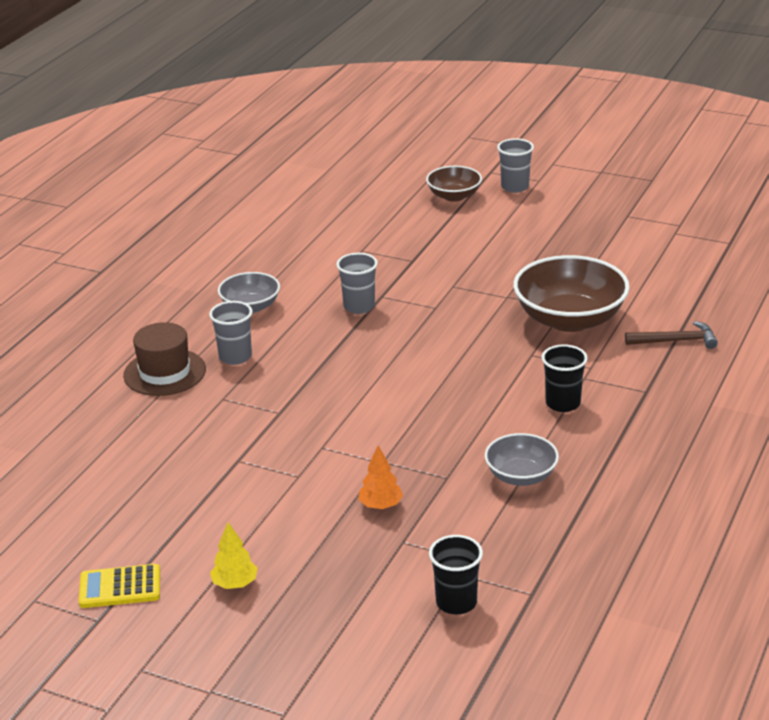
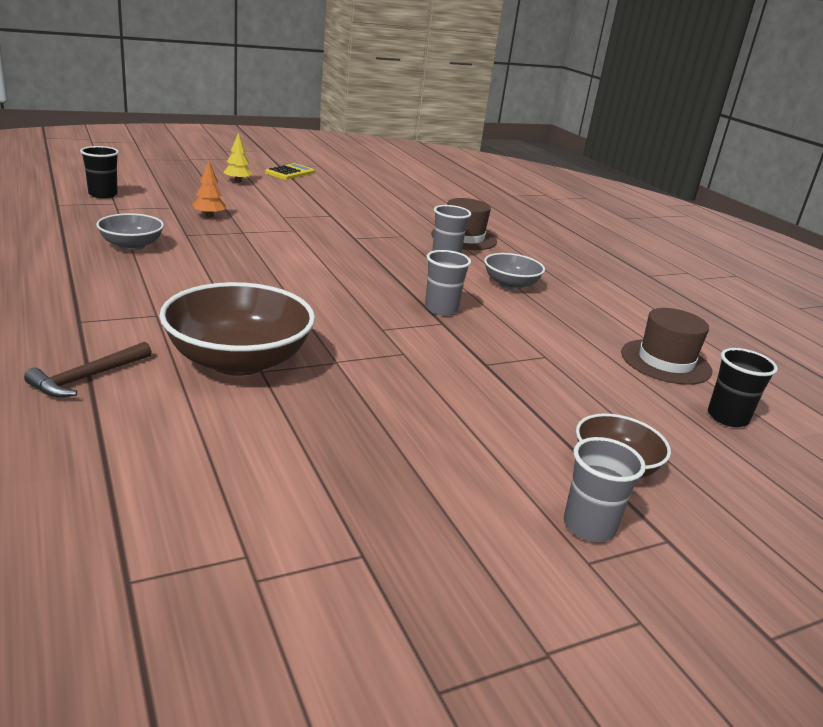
camera: 125 degrees right, 5 degrees down
black cup [542,344,588,412] -> black cup moved to [708,348,778,427]
none -> brown hat [621,308,712,385]

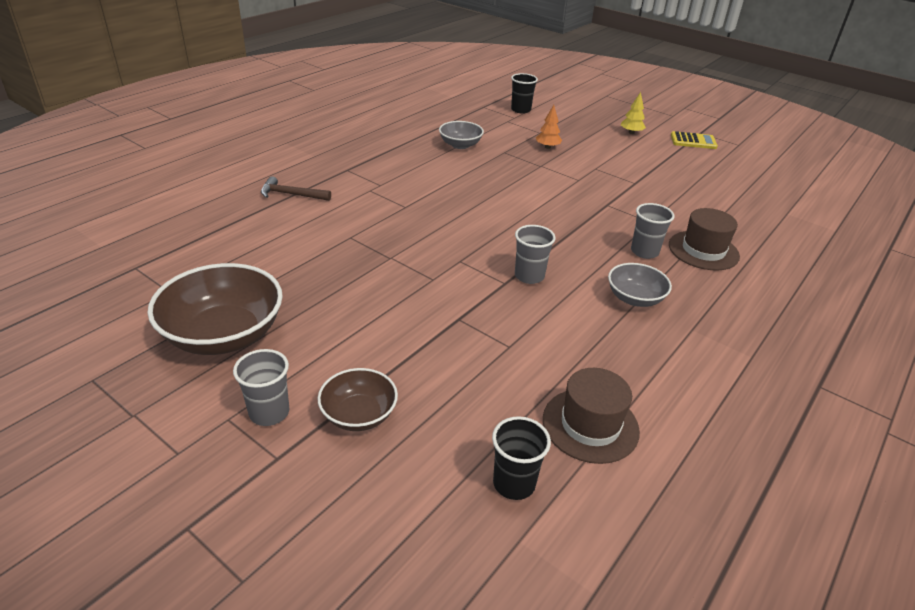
camera: 65 degrees right, 10 degrees up
brown bowl [159,282,315,376] -> brown bowl moved to [147,263,283,355]

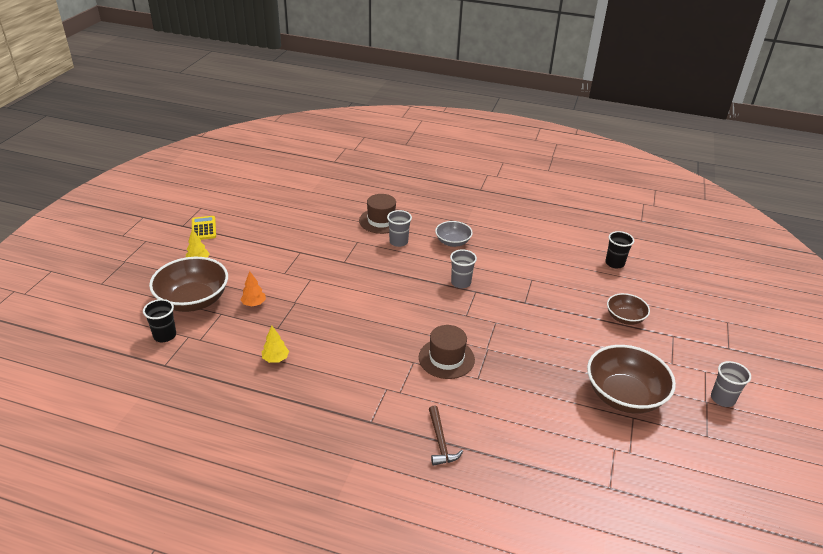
camera: 110 degrees left, 0 degrees up
grey cup [233,349,289,426] -> grey cup moved to [711,361,751,407]
grey bowl [439,121,484,149] -> yellow tree [262,326,289,363]
brown hat [543,368,640,464] -> brown hat moved to [419,325,475,379]
none -> brown bowl [149,257,228,312]

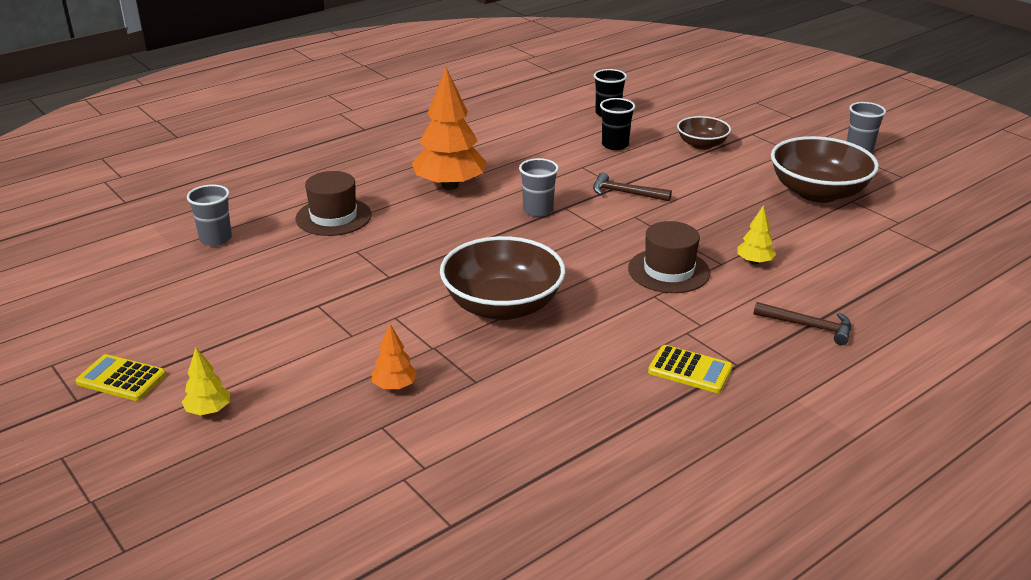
camera: 55 degrees left, 5 degrees down
black cup [143,299,176,342] -> black cup moved to [600,98,635,150]
brown bowl [149,257,228,312] -> brown bowl moved to [440,236,565,320]
yellow tree [262,326,289,363] -> yellow tree moved to [737,205,776,265]
grey cup [387,210,412,247] -> grey cup moved to [187,184,232,246]
grey bowl [435,221,473,247] -> orange tree [412,67,487,190]
none -> brown hammer [593,172,672,201]
none -> yellow calculator [648,345,733,393]

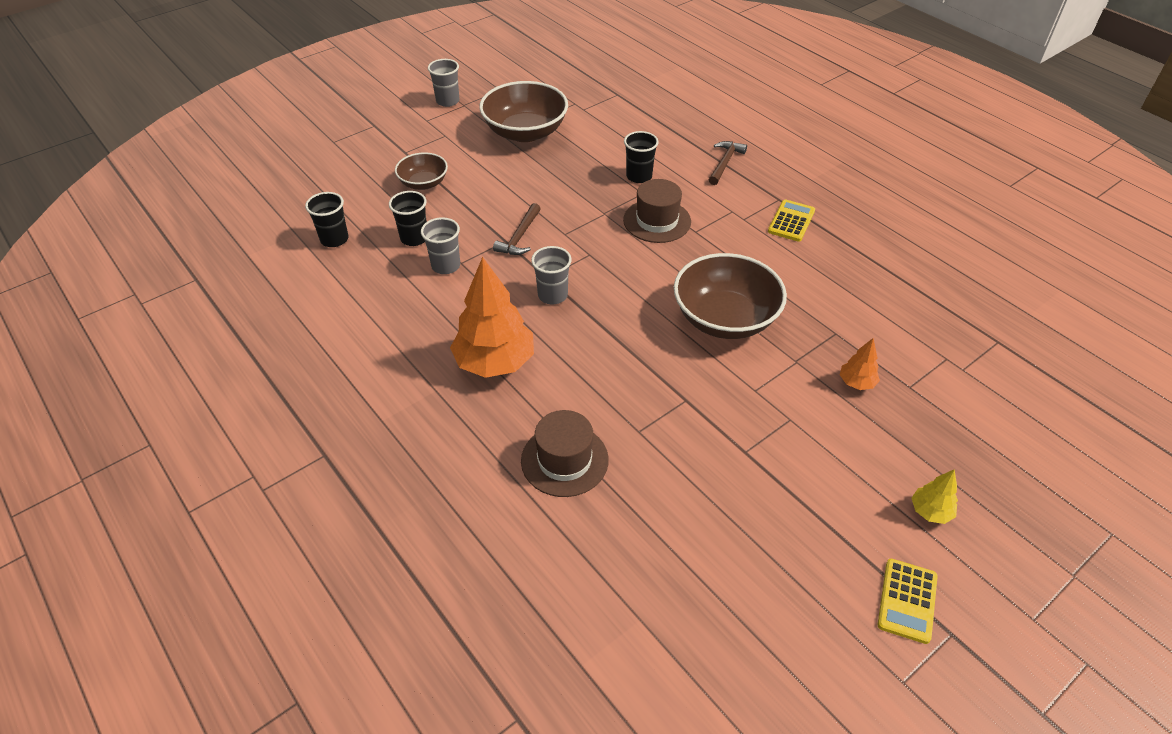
camera: 90 degrees left, 15 degrees up
grey cup [187,184,232,246] -> grey cup moved to [421,217,460,274]
yellow tree [737,205,776,265] -> black cup [624,131,659,183]

